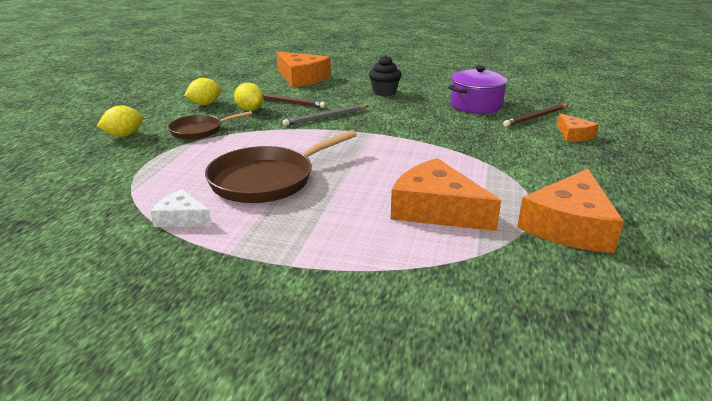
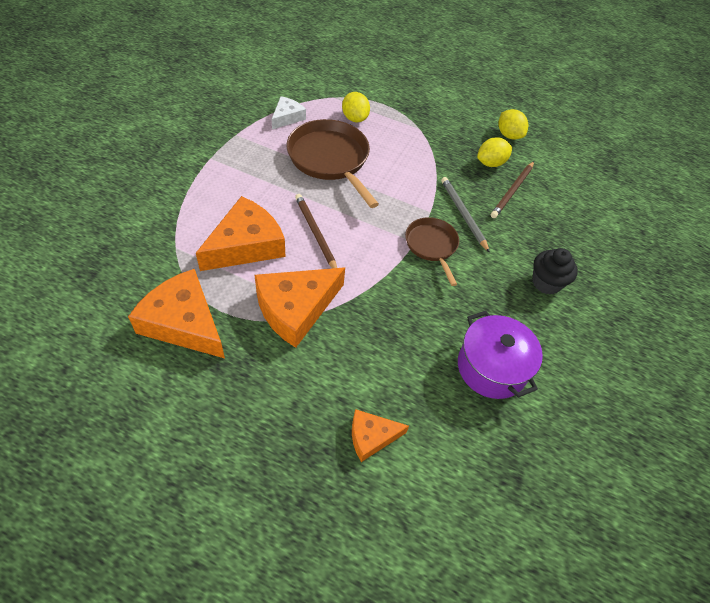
camera: 95 degrees right, 25 degrees up
yellow lemon [97,105,144,137] -> yellow lemon moved to [342,92,370,122]
brown pan [168,111,252,140] -> brown pan moved to [405,217,459,286]
orange cheese [277,52,331,87] -> orange cheese moved to [255,267,345,348]
brown pencil [503,104,569,127] -> brown pencil moved to [295,194,337,268]

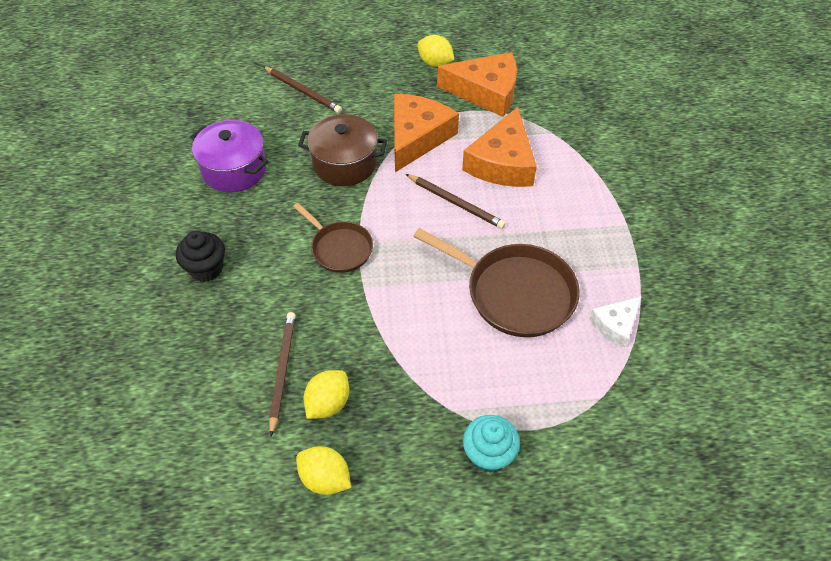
camera: 155 degrees right, 0 degrees up
white cheese [272,96,306,129] -> white cheese turned 45 degrees clockwise [589,296,642,347]
yellow lemon [342,92,370,122] -> yellow lemon moved to [418,35,455,67]
orange cheese [352,409,409,462] -> brown pencil [263,66,342,113]
grey pencil [441,177,490,253] -> none
none -> brown pot [298,114,387,186]
none -> turquoise cupcake [463,415,520,473]

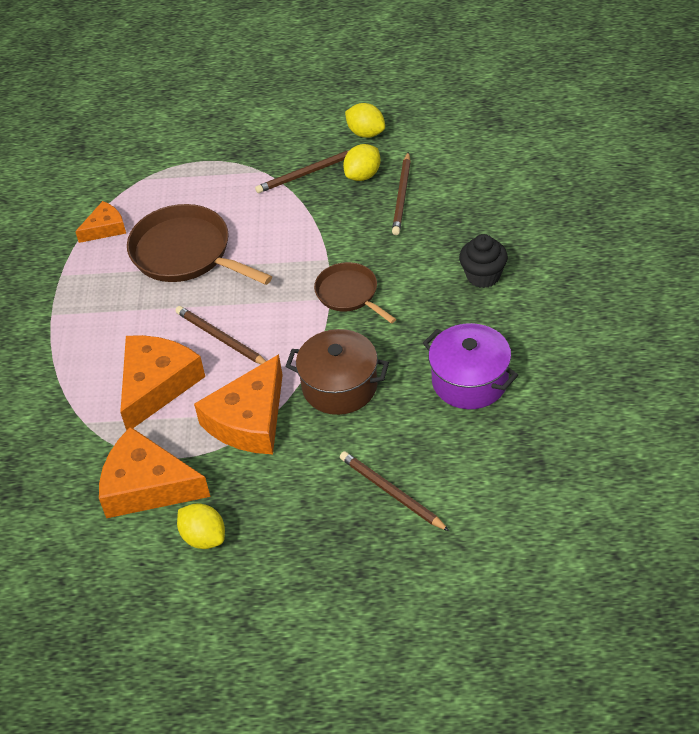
camera: 170 degrees left, 5 degrees down
turquoise cupcake [463,415,520,473] -> none
white cheese [589,296,642,347] -> orange cheese [75,201,126,243]
none -> brown pencil [255,151,349,193]

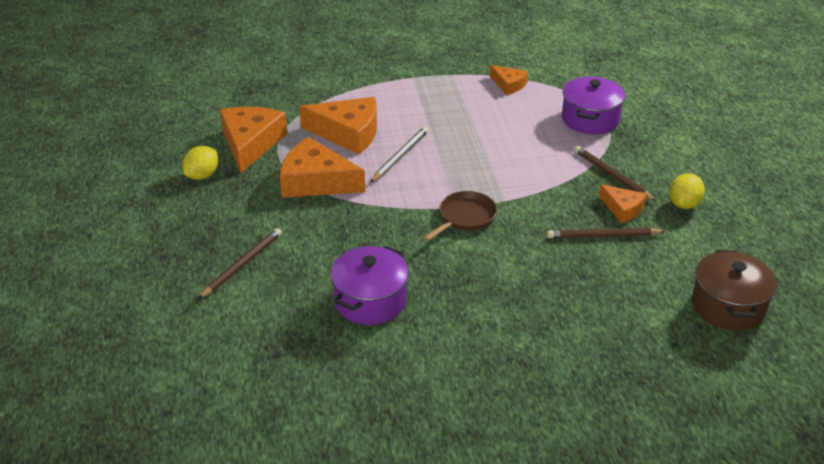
camera: 75 degrees right, 10 degrees down
brown pan [127,204,272,285] -> none
brown pencil [175,306,266,364] -> grey pencil [370,127,428,183]
brown pot [285,329,389,415] -> brown pot moved to [692,250,777,331]
yellow lemon [343,144,381,181] -> orange cheese [599,185,646,223]
black cupcake [459,234,508,288] -> none
none -> purple pot [562,77,625,134]

